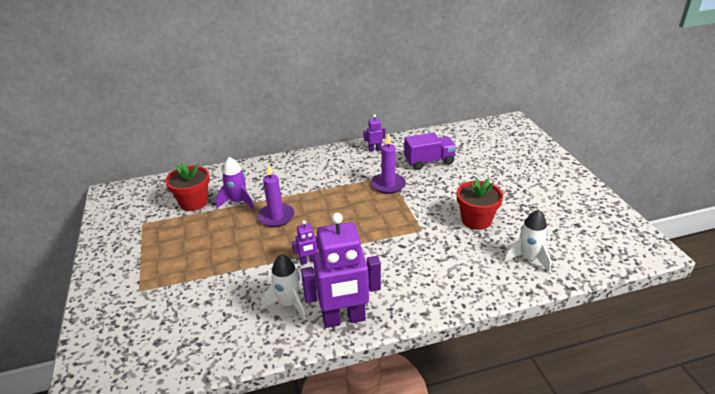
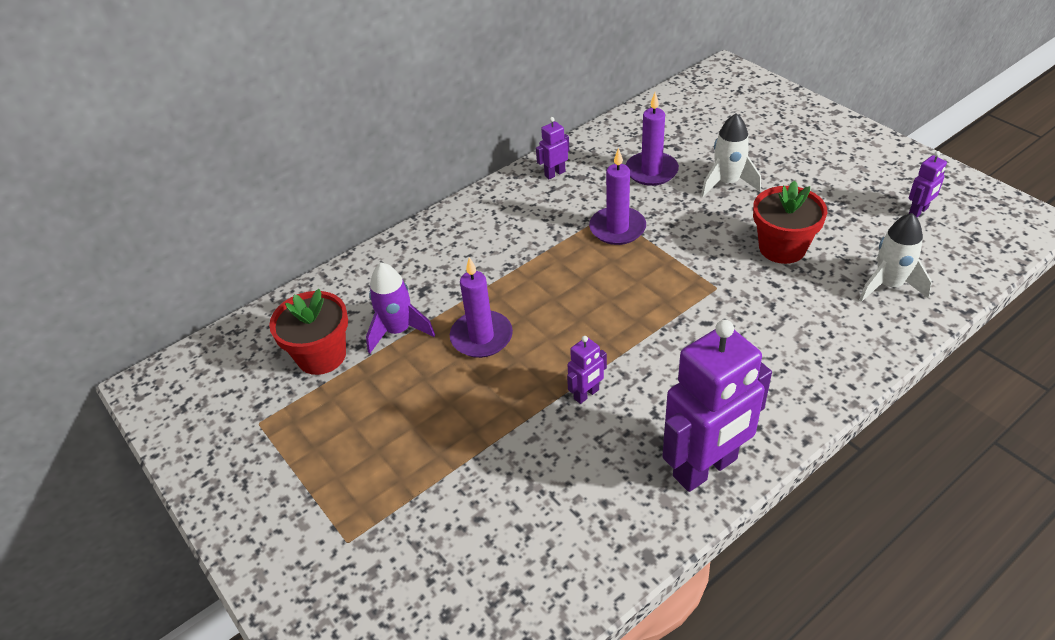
camera: 20 degrees left, 10 degrees up
white rocket [261,254,306,320] -> white rocket moved to [701,113,761,197]
purple truck [404,133,457,170] -> purple candle [625,92,679,186]
none -> purple robot [909,151,947,217]

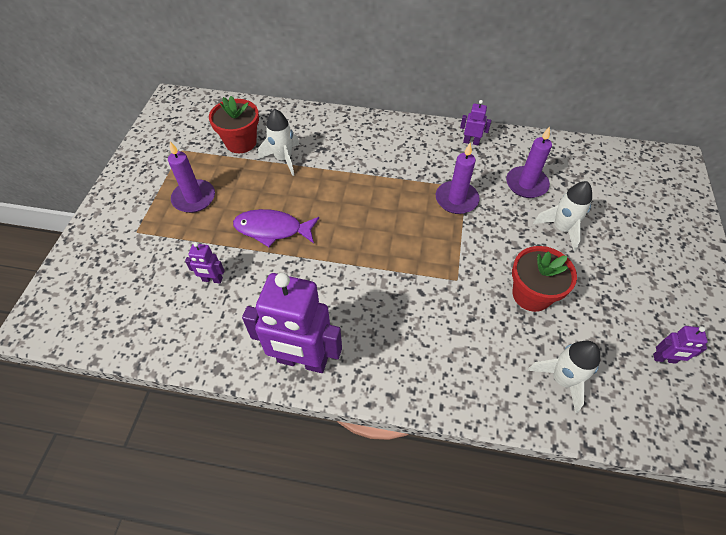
camera: 45 degrees right, 10 degrees up
purple rocket [366,263,435,353] -> white rocket [258,109,300,176]
purple candle [450,257,513,358] -> purple candle moved to [168,142,215,213]
purple robot [567,336,607,404] -> purple robot moved to [185,242,225,283]
none -> purple fish [233,209,319,247]

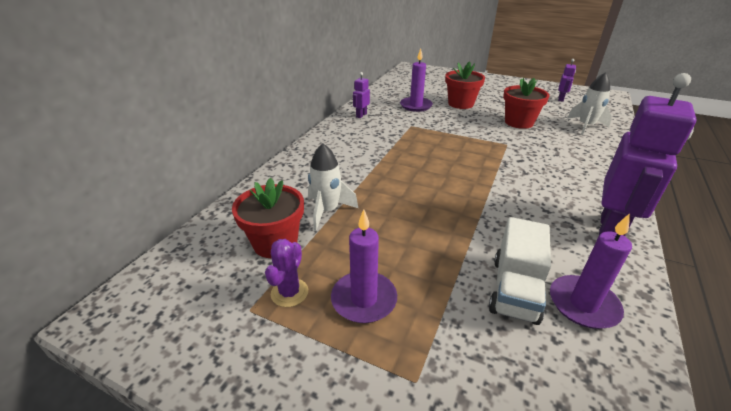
camera: 75 degrees left, 20 degrees down
purple robot [185,242,225,283] -> white truck [489,217,551,325]
purple fish [233,209,319,247] -> none
purple candle [436,143,480,214] -> purple candle moved to [550,213,632,329]
white rocket [533,181,592,251] -> red flower pot [445,61,485,109]
none -> purple cactus [265,239,308,307]

